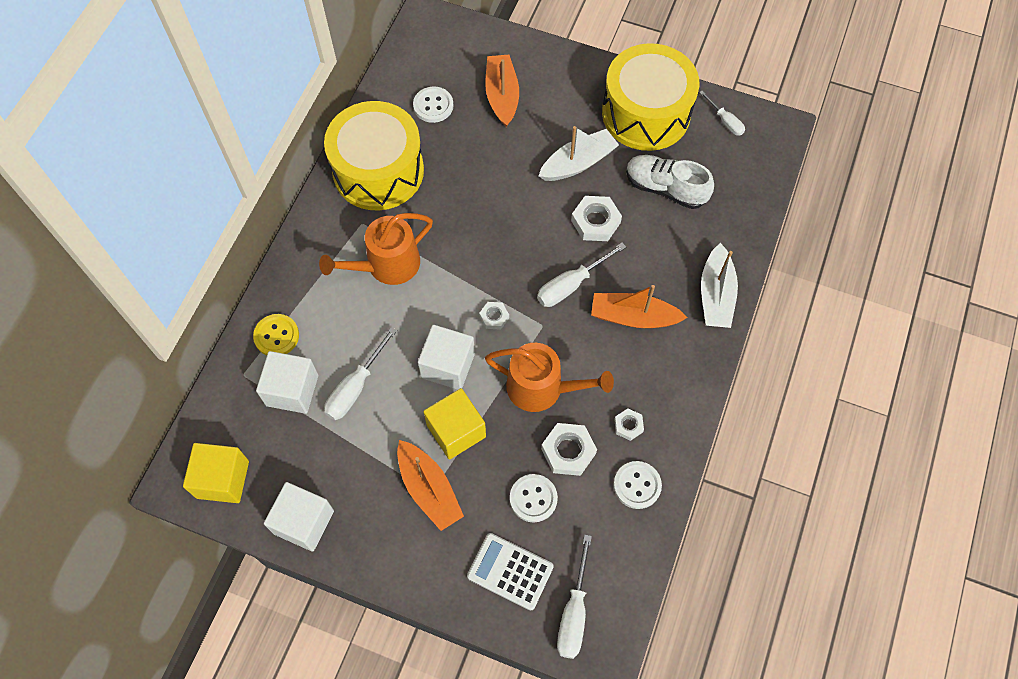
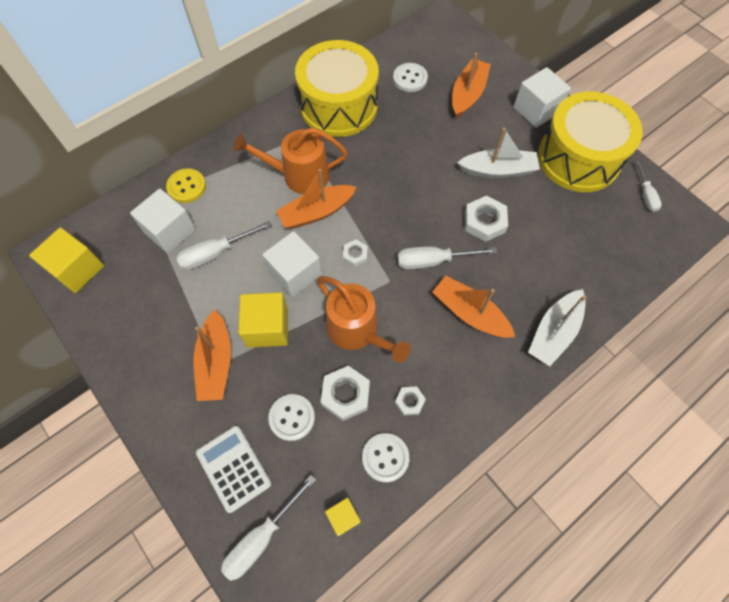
camera: 30 degrees right, 0 degrees up
white cube [264,482,334,552] -> white cube moved to [513,67,571,128]
white shoe [626,155,714,209] -> none
none -> orange boat [276,169,357,229]
none -> yellow cube [325,498,361,536]

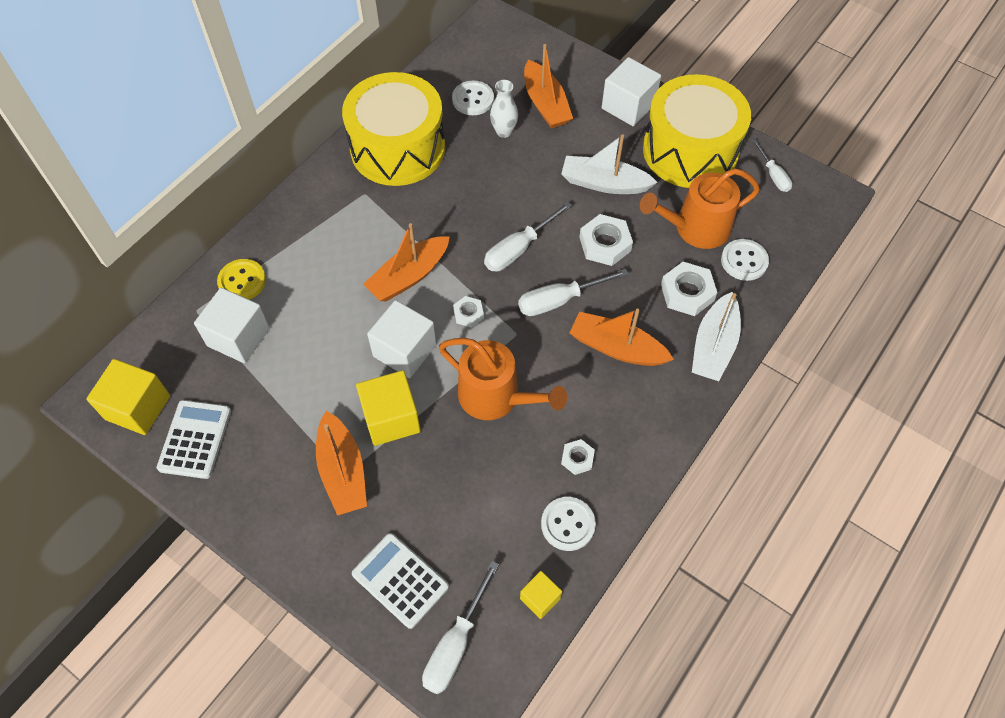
camera: 15 degrees left, 5 degrees down
white screwdriver [176,221,272,270] -> white screwdriver moved to [484,201,572,272]
orange watering can [234,128,347,194] -> orange watering can moved to [640,168,760,249]
white button [268,394,315,441] -> white button moved to [721,239,769,281]
white nut [321,366,370,421] -> white nut moved to [661,262,718,316]
orange boat [452,53,491,118] -> orange boat turned 150 degrees clockwise [524,44,573,129]
white boat [457,128,540,178] -> white boat turned 150 degrees counterclockwise [561,134,658,194]
none -> white calculator [157,400,231,479]
none -> white vase [490,80,518,138]

